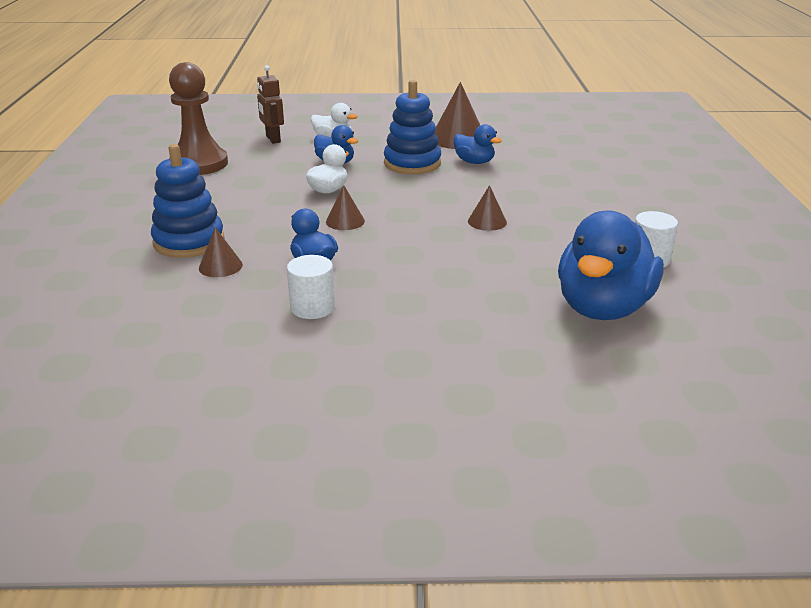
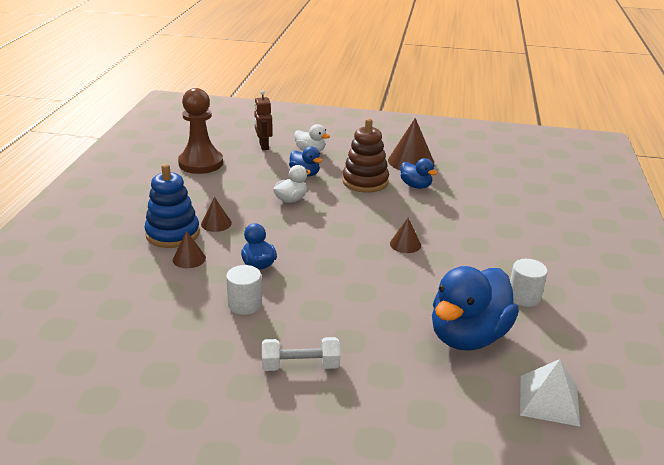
camera: 10 degrees right, 0 degrees up
brown cone [326,185,365,230] -> brown cone moved to [201,197,232,232]
blue stacking toy [384,80,441,174] -> brown stacking toy [342,118,389,193]
none -> white dumbbell [262,337,340,371]
none -> white pyramid [520,359,580,427]

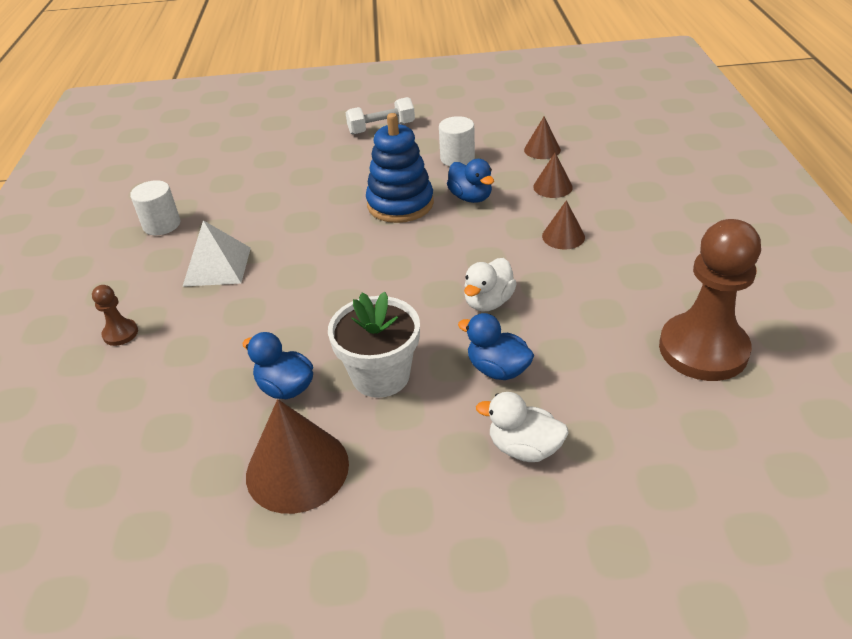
camera: 170 degrees right, 10 degrees up
blue stacking toy [144,164,200,248] -> blue stacking toy moved to [366,113,434,223]
brown robot [254,90,273,150] -> none
brown stacking toy [342,118,389,193] -> white flower pot [328,292,420,398]
brown cone [390,218,421,253] -> brown cone moved to [524,117,561,159]
blue duck [432,266,519,351] -> none
white pyramid [520,359,580,427] -> white pyramid moved to [182,220,251,287]
none -> brown pawn [92,285,138,346]

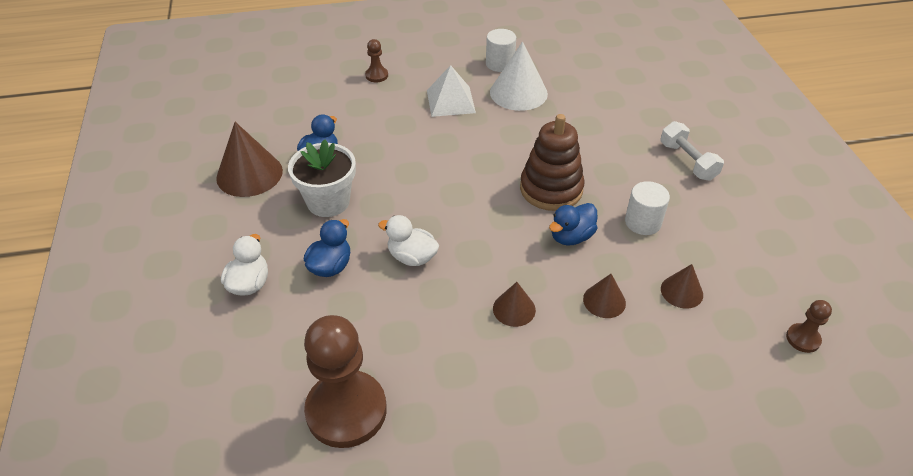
camera: 80 degrees right, 5 degrees up
blue stacking toy [366,113,434,223] -> brown stacking toy [520,114,584,211]
none -> white cone [490,41,548,111]
none -> brown pawn [786,300,832,353]

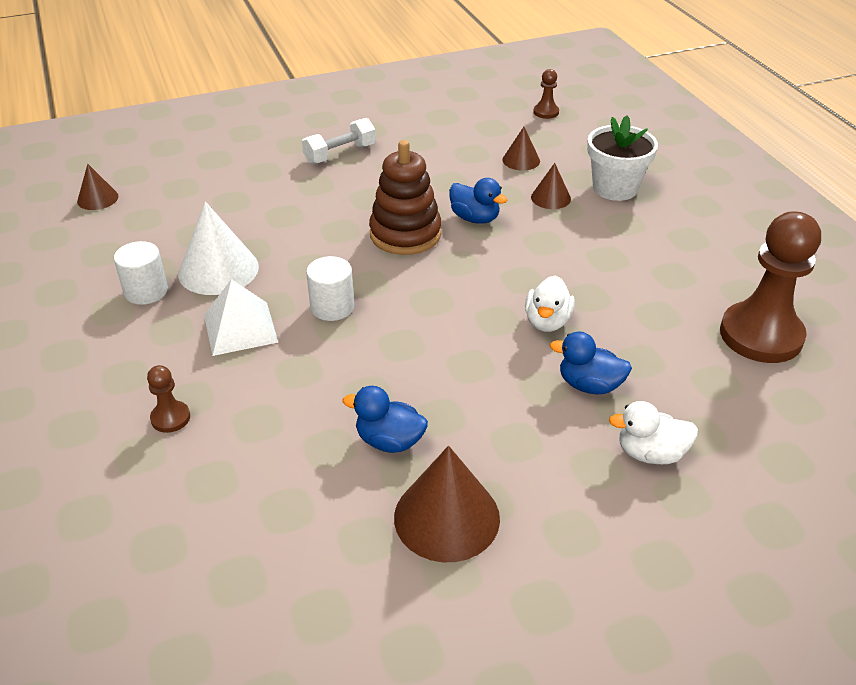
camera: 100 degrees left, 5 degrees down
white flower pot [288,140,356,217] -> white flower pot moved to [587,115,658,201]
brown cone [493,282,536,327] -> brown cone moved to [77,164,118,210]
white cylinder [625,181,670,235] -> white cylinder moved to [306,256,354,321]

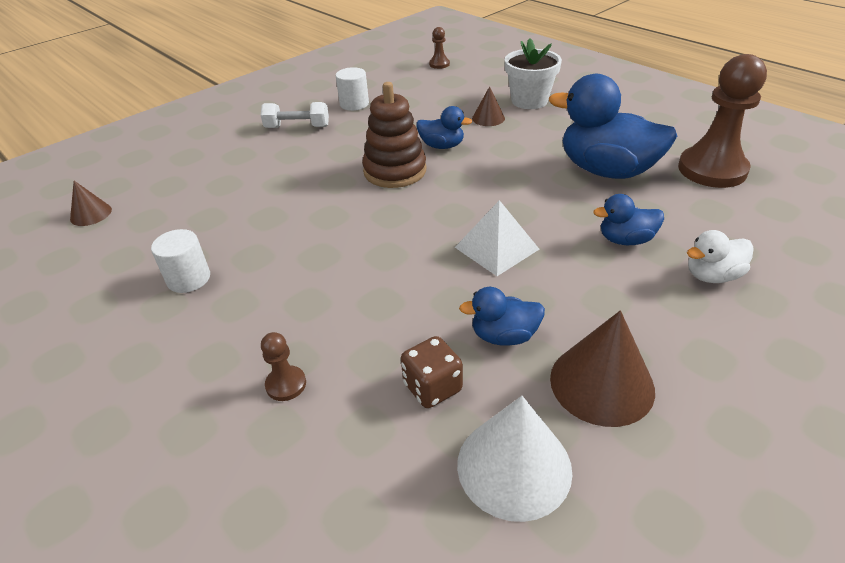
camera: 20 degrees left, 0 degrees up
white cone [178,202,259,295] -> white cone moved to [457,396,572,522]
white pyramid [204,279,278,356] -> white pyramid moved to [455,200,539,276]
white dumbbell [302,118,376,164] -> white dumbbell turned 60 degrees clockwise [261,102,329,128]
white cylinder [306,256,354,321] -> white cylinder moved to [336,67,369,111]
brown cone [502,127,540,170] -> none
white duck [525,275,575,332] -> none
none -> brown dice [401,336,463,408]
none -> blue duck [549,74,677,179]

